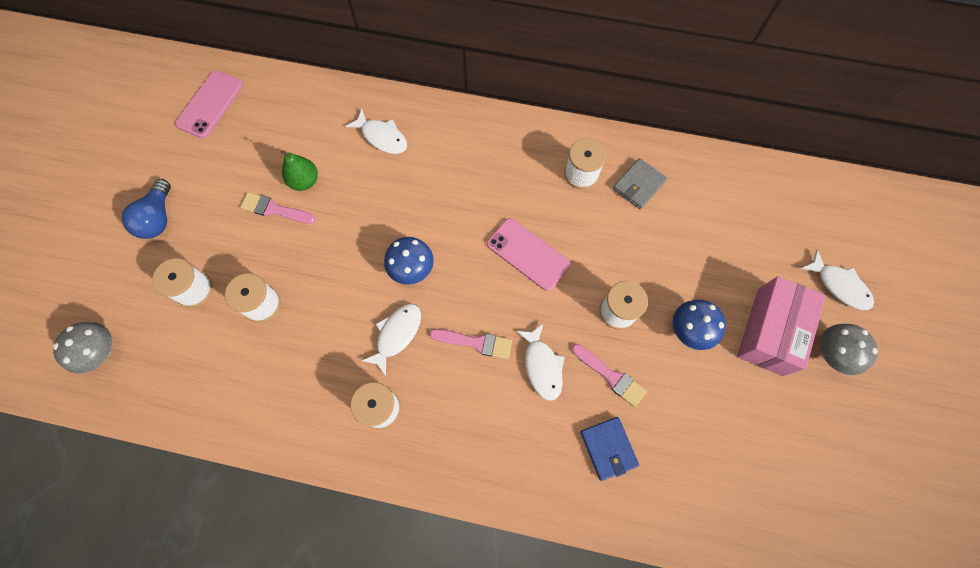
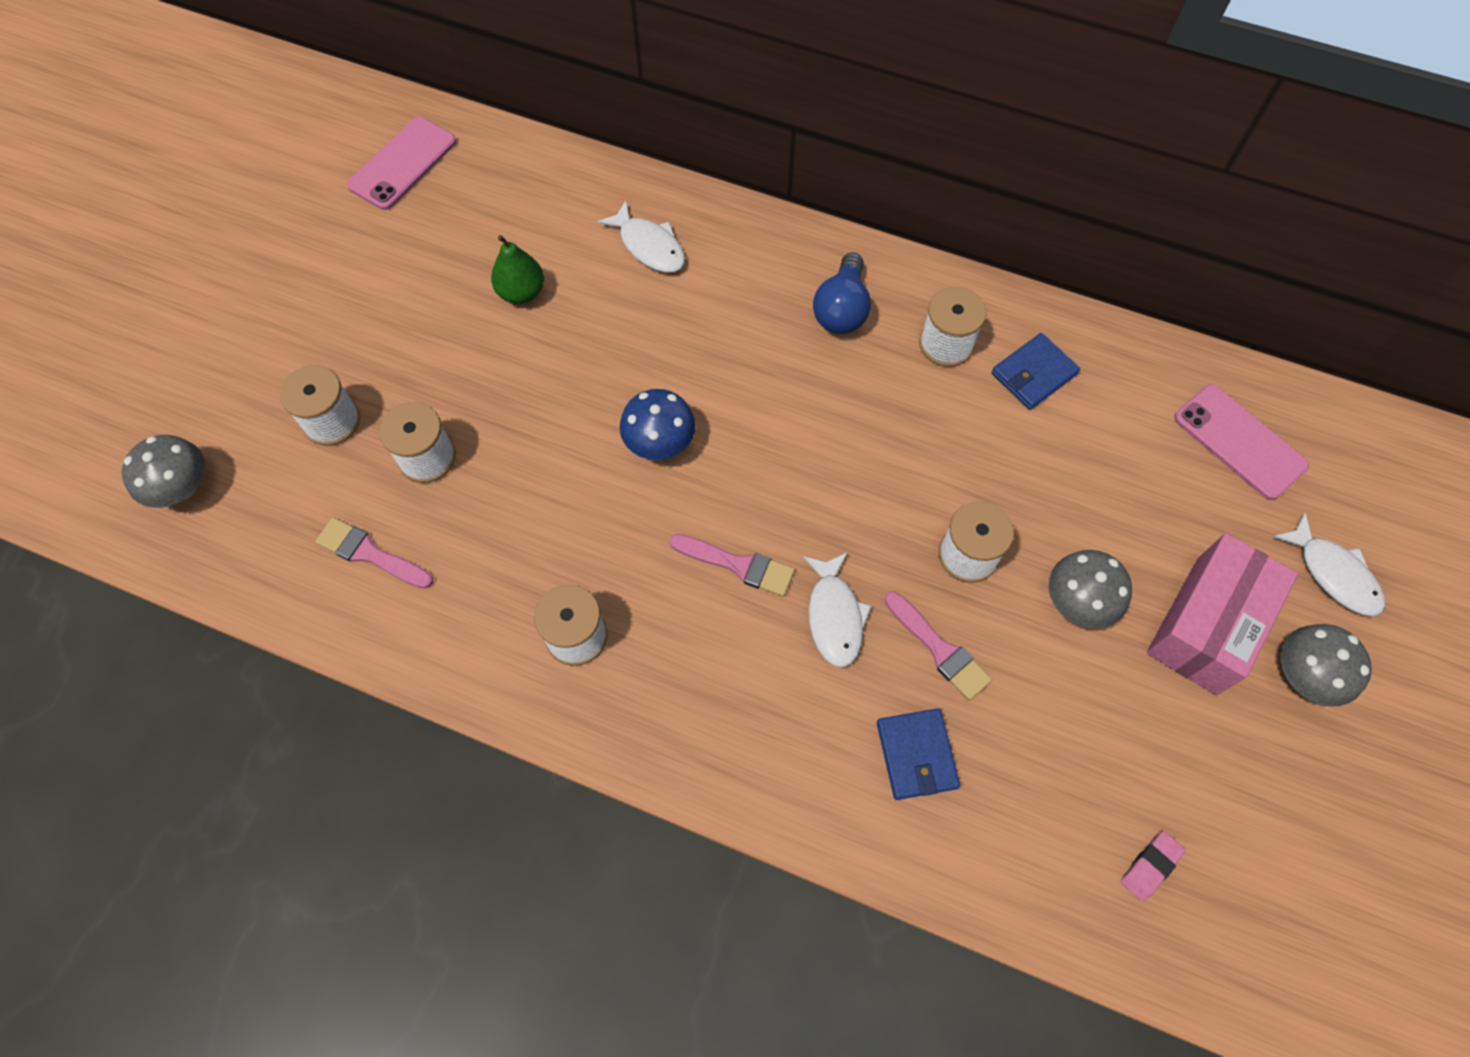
camera: 10 degrees right, 5 degrees down
blue light bulb [122,179,171,239] -> blue light bulb moved to [813,252,871,334]
pink brush [240,192,316,224] -> pink brush moved to [315,517,433,589]
white fish [362,304,421,376] -> none
pink phone [487,218,571,291] -> pink phone moved to [1174,384,1309,500]
grey wallet [613,158,667,209] -> blue wallet [992,333,1080,410]
blue mushroom [673,300,726,350] -> grey mushroom [1049,550,1132,629]
none -> pink eraser [1120,831,1186,901]

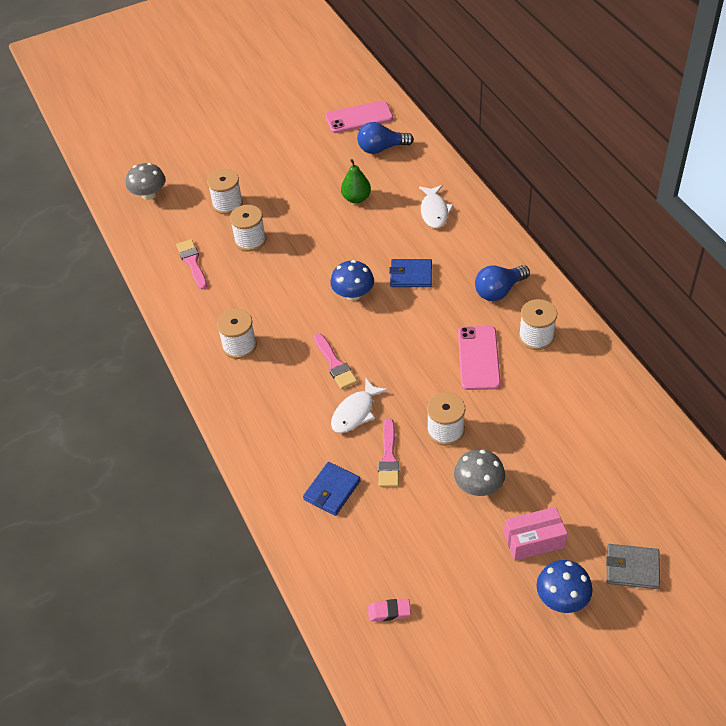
camera: 45 degrees right, 15 degrees down
blue wallet [992,333,1080,410] -> blue wallet moved to [389,259,432,287]
pink box [1147,533,1298,695] -> pink box [504,507,568,561], size x0.65
pink phone [1174,384,1309,500] -> pink phone moved to [458,326,501,390]
white fish [1273,512,1385,616] -> grey wallet [606,544,660,589]
grey mushroom [1281,624,1372,707] -> blue mushroom [536,560,593,613]
none -> blue light bulb [357,122,414,154]

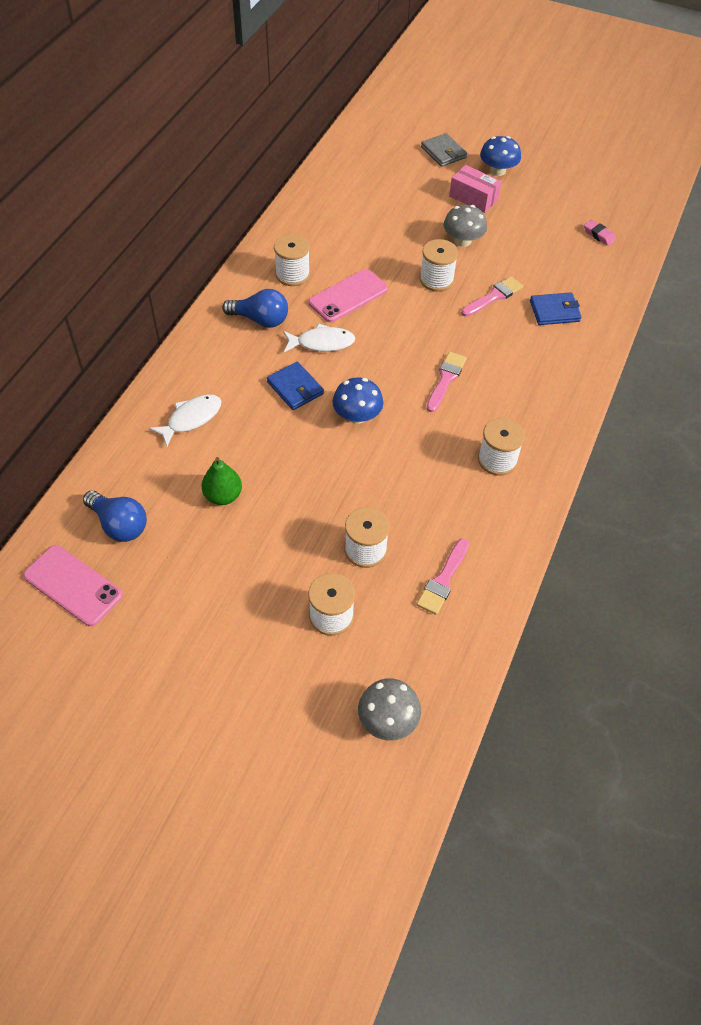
camera: 135 degrees left, 5 degrees up
white fish [331,378,388,433] -> white fish moved to [283,323,355,352]

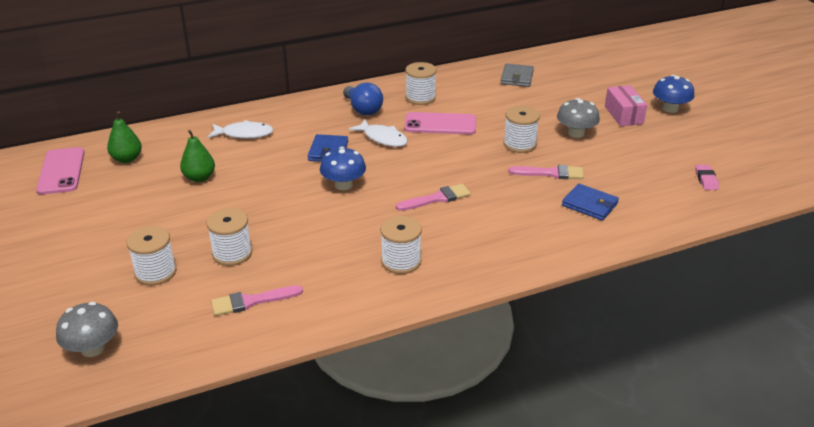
camera: 45 degrees right, 20 degrees down
blue light bulb [83,490,147,542] -> green pear [107,111,142,163]
grey wallet [421,133,467,167] -> grey wallet moved to [501,63,534,87]

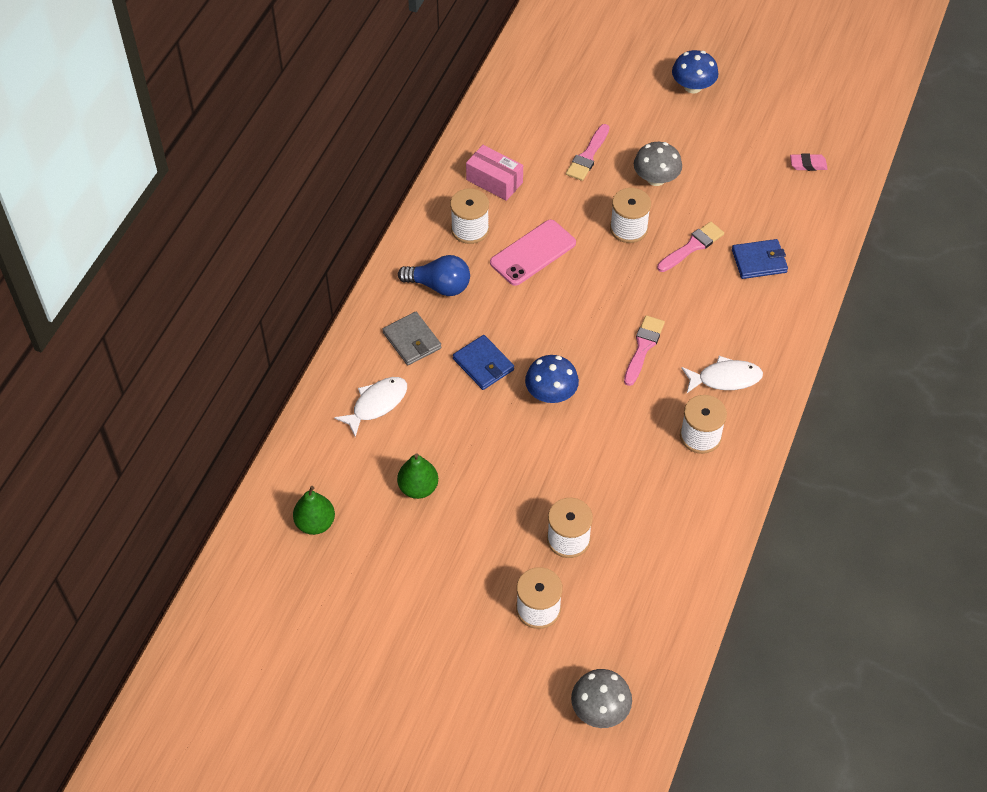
camera: 45 degrees left, 20 degrees up
pink phone [36,147,85,195] -> none
pink brush [211,285,303,316] -> pink brush moved to [566,124,609,181]
white fish [349,119,408,147] -> white fish moved to [681,356,763,393]
grey wallet [501,63,534,87] -> grey wallet moved to [382,312,442,365]
pink box [605,85,647,126] -> pink box moved to [466,145,523,201]
pink eraser [695,165,719,190] -> pink eraser turned 45 degrees counterclockwise [790,154,827,171]

